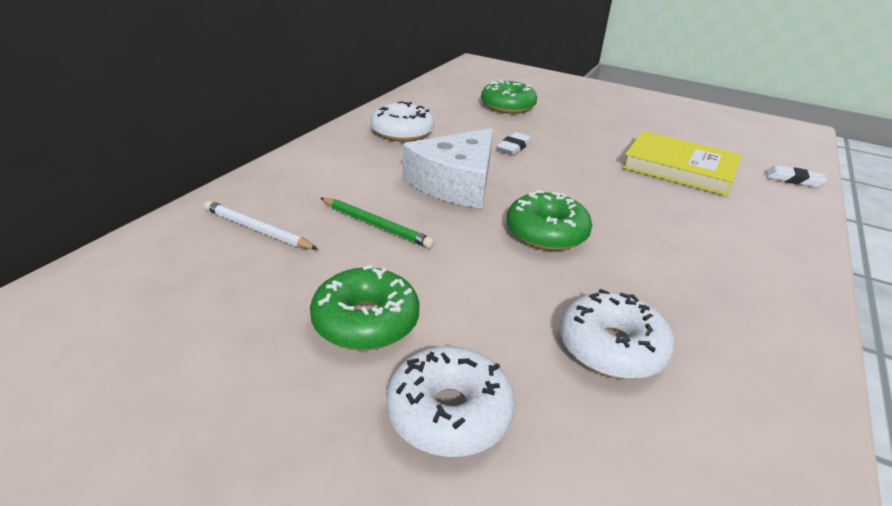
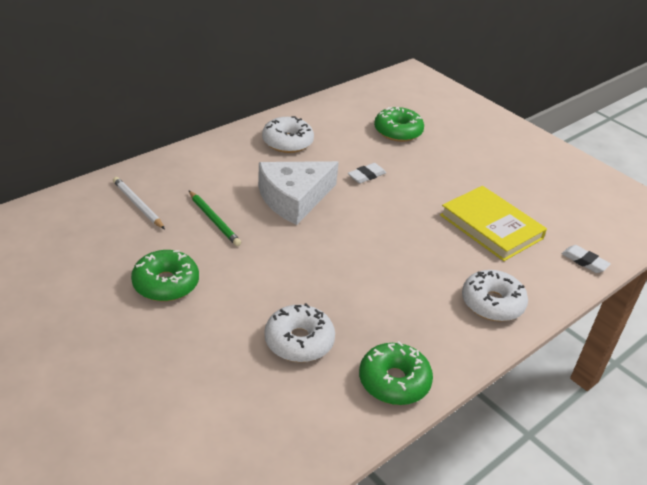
camera: 20 degrees right, 5 degrees up
white donut [386,346,515,457] -> white donut moved to [462,270,528,321]
green donut [507,190,592,251] -> green donut moved to [359,341,433,405]

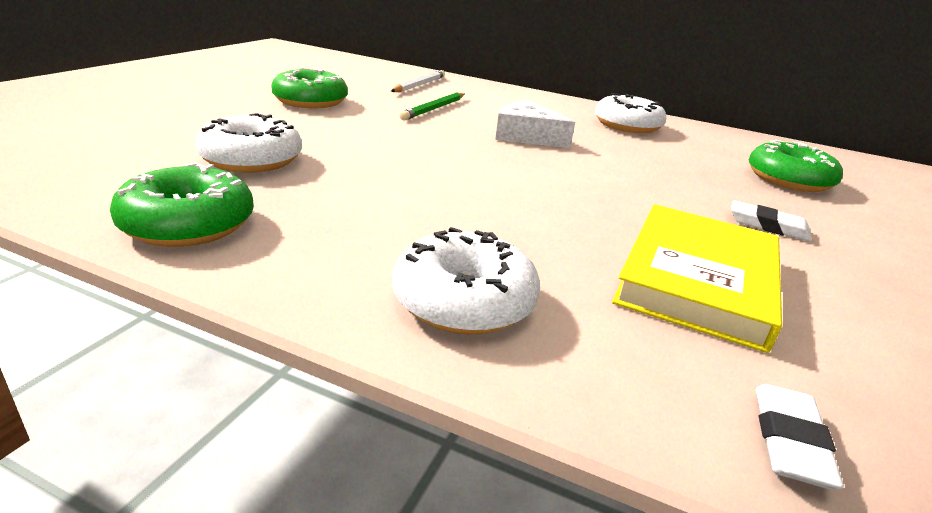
camera: 65 degrees right, 10 degrees down
white cheese [258,161,339,225] -> white cheese [495,100,575,148], size x0.67
white eraser [348,163,386,184] -> white eraser moved to [731,200,812,242]

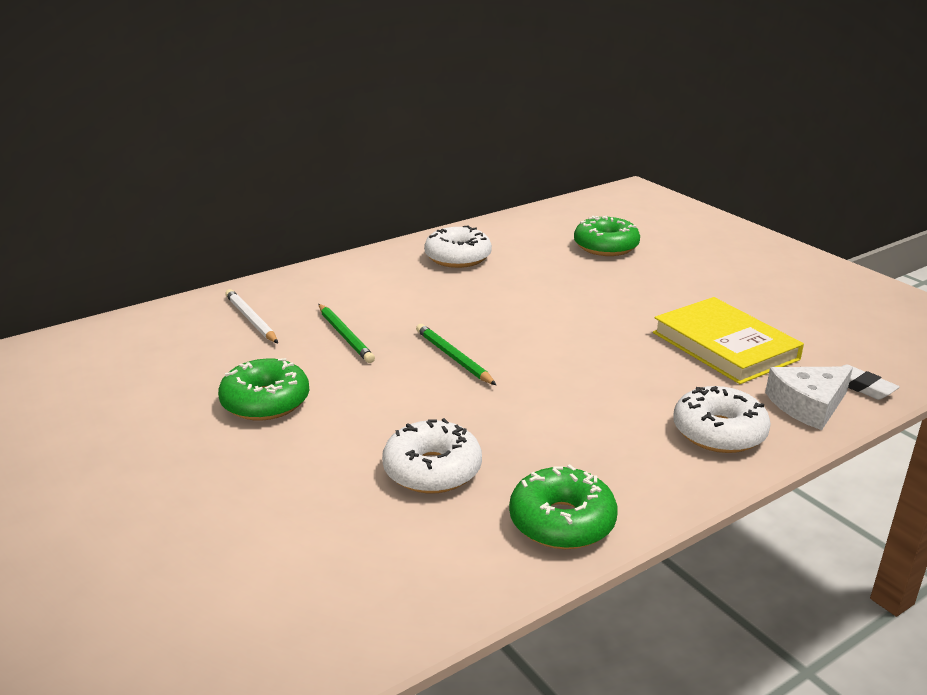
camera: 55 degrees left, 0 degrees up
white cheese [495,100,575,148] -> white cheese moved to [765,366,853,430]
white eraser [731,200,812,242] -> none
none -> green pencil [416,324,496,385]

